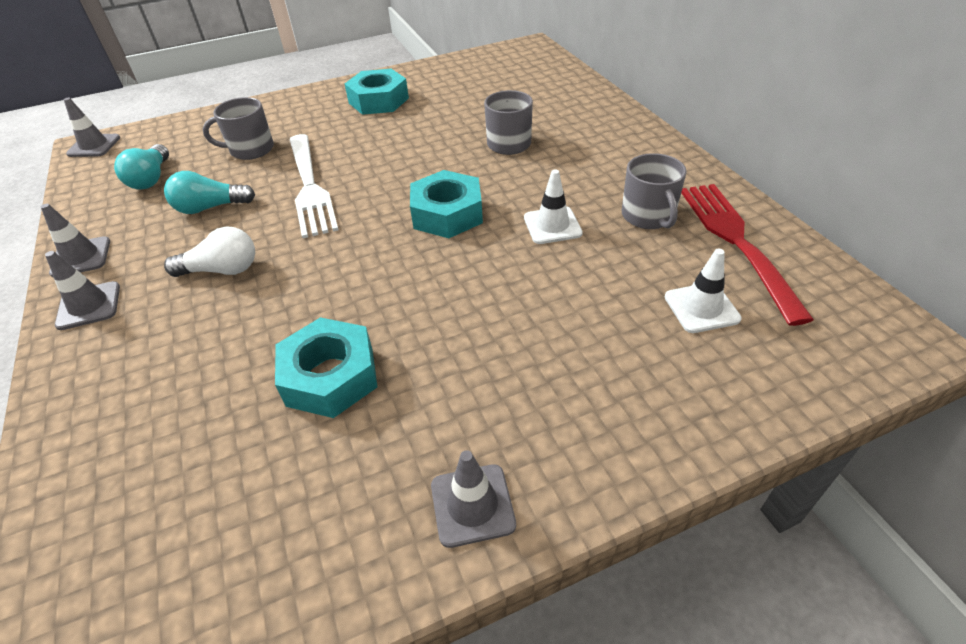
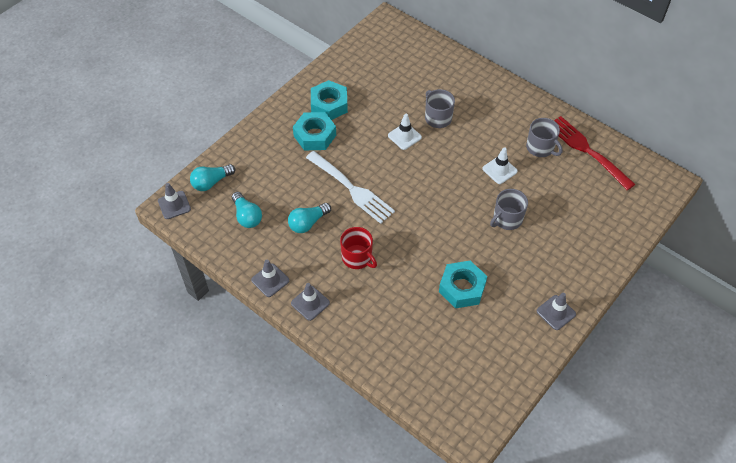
camera: 30 degrees left, 10 degrees up
white light bulb [164,227,255,277] -> red mug [340,227,377,269]
grey mug [203,97,274,160] -> grey mug moved to [490,189,528,230]
turquoise nut [410,170,483,238] -> turquoise nut moved to [293,112,336,150]
white traffic cone [665,249,742,333] -> white traffic cone moved to [388,114,422,150]
none -> turquoise light bulb [190,164,235,191]

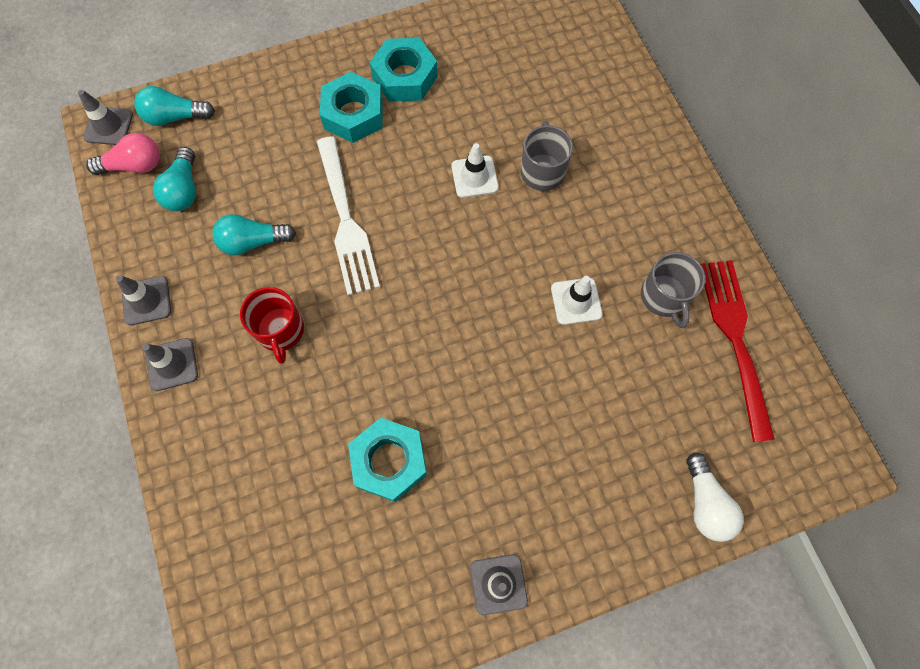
camera: 30 degrees right, 15 degrees up
grey mug [490,189,528,230] -> none
none -> pink light bulb [86,133,160,175]
none -> white light bulb [686,453,744,542]

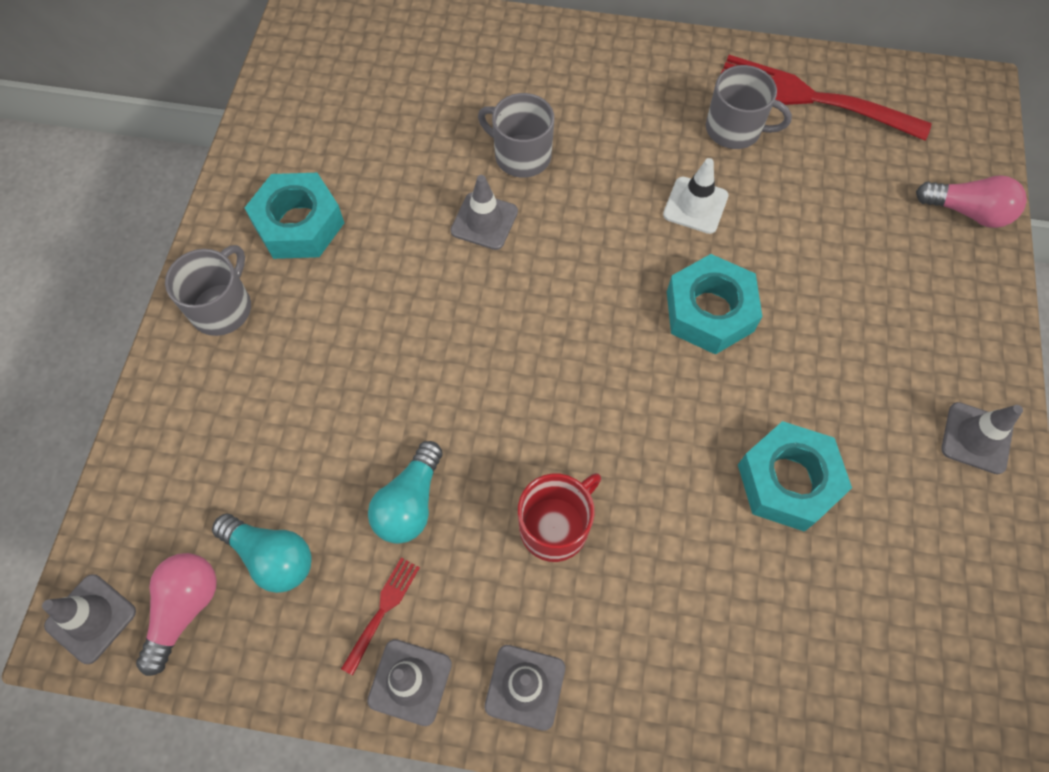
camera: 60 degrees left, 5 degrees down
turquoise light bulb [134,86,215,126] -> none
red mug [240,287,304,364] -> red mug turned 60 degrees counterclockwise [518,473,601,562]
white fork [317,136,380,296] -> none
turquoise nut [320,72,383,143] -> turquoise nut moved to [667,254,762,355]
white traffic cone [451,143,499,198] -> grey traffic cone [451,175,518,250]
white light bulb [686,453,744,542] -> pink light bulb [916,175,1027,228]
none -> grey mug [165,245,251,336]
none -> red fork [341,557,420,676]

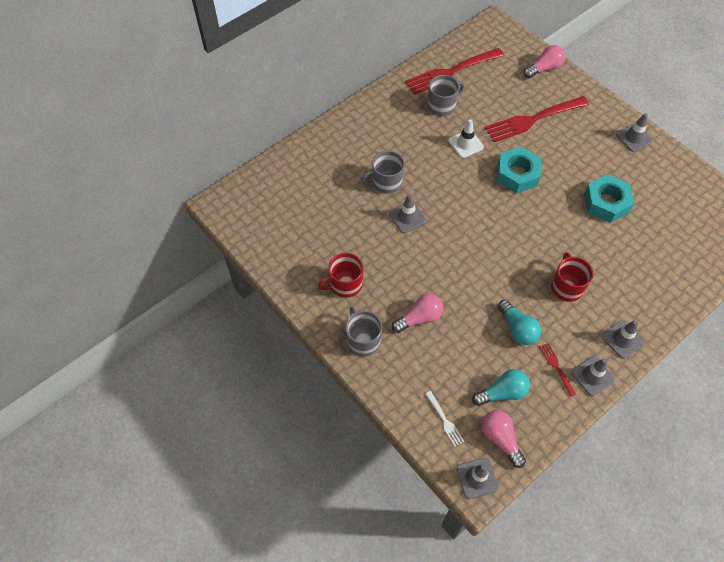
camera: 50 degrees left, 5 degrees down
turquoise nut [245,173,344,259] -> red mug [318,253,363,298]
none -> pink light bulb [392,294,443,333]
none -> white fork [425,391,464,447]
none -> red fork [485,96,589,142]

